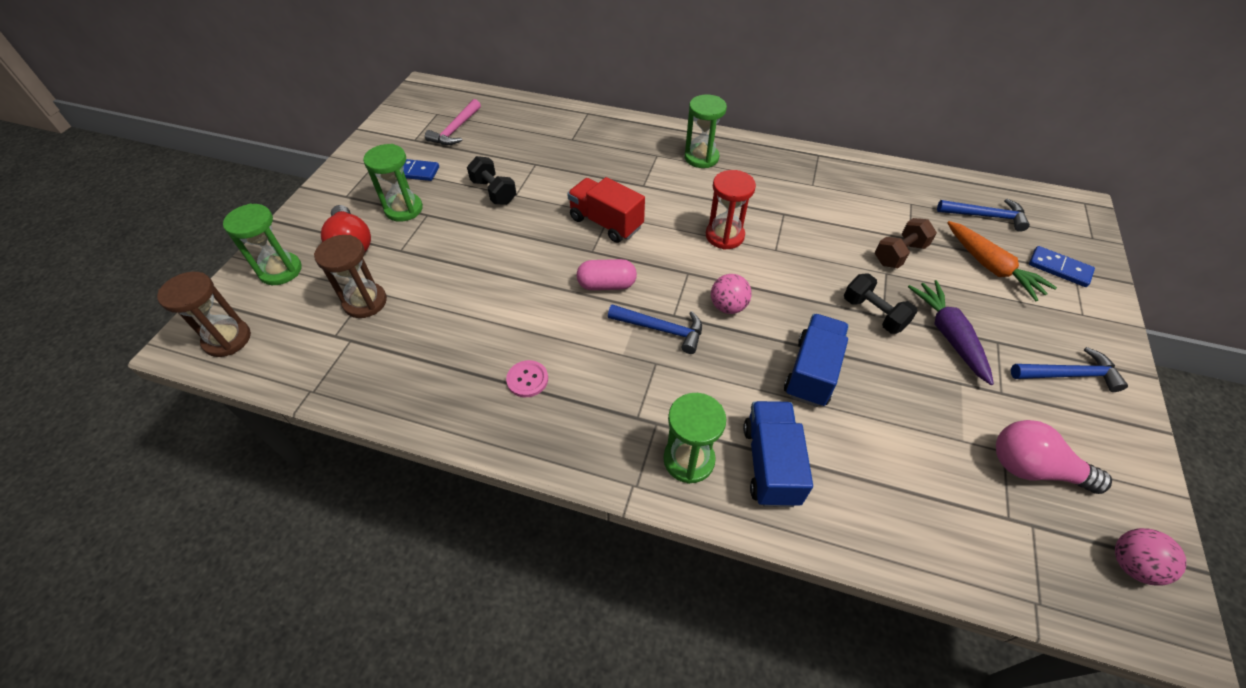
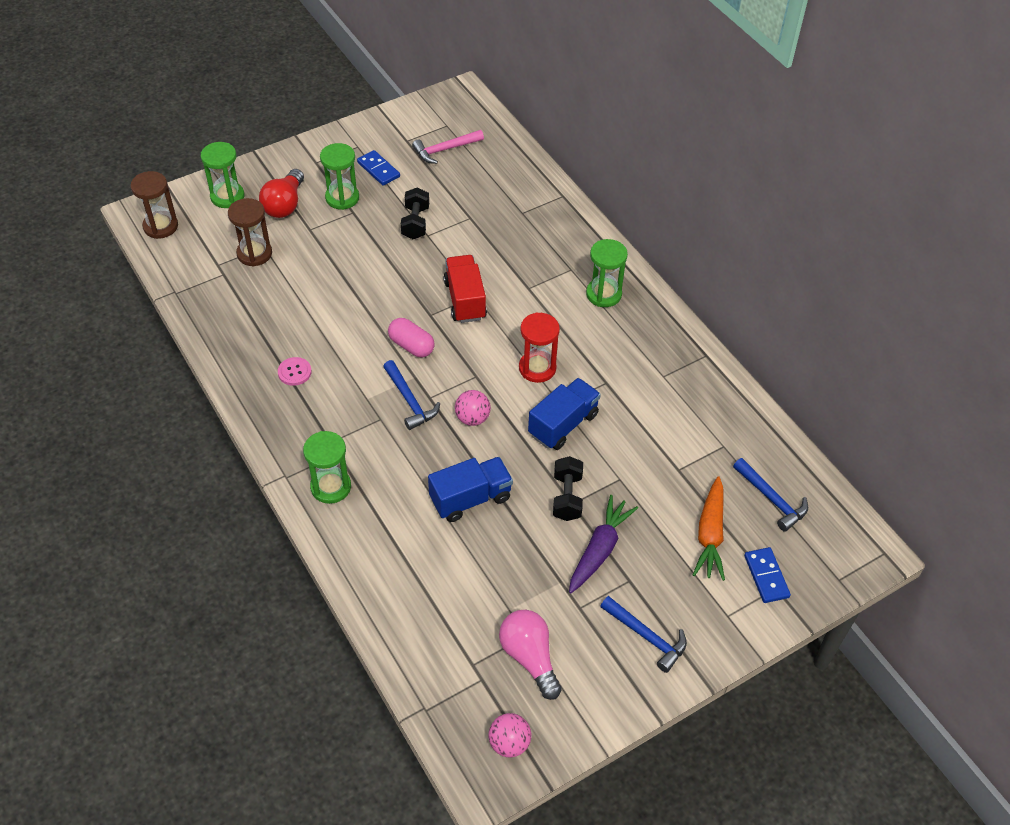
camera: 40 degrees right, 0 degrees up
blue truck [743,401,813,507] -> blue truck moved to [528,378,601,450]
brown dumbbell [875,218,937,268] -> none

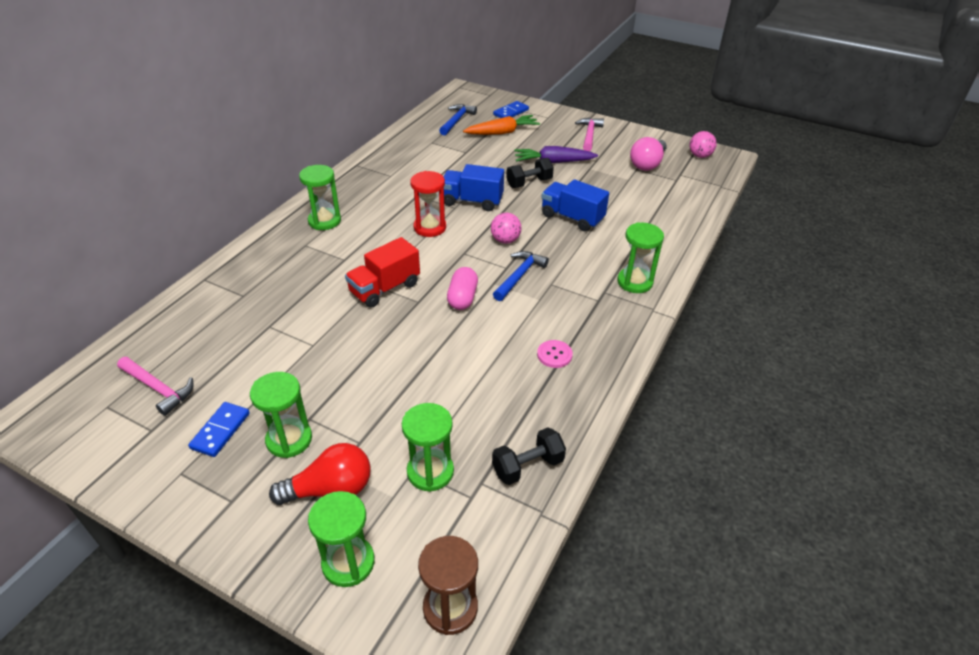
camera: 120 degrees left, 10 degrees down
brown hourglass [228,198,272,267] -> green hourglass [402,403,454,492]
black dumbbell [401,187,429,239] -> black dumbbell moved to [492,427,566,485]
blue hammer [600,596,687,673] -> pink hammer [575,118,604,151]

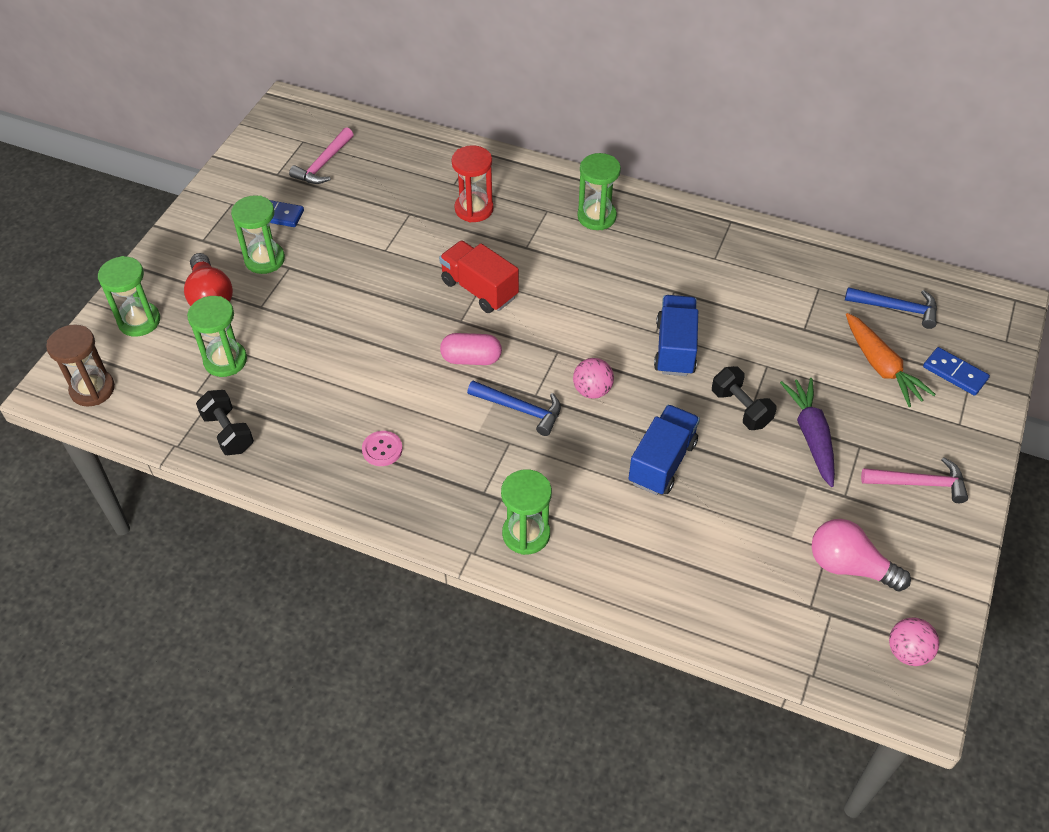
camera: 85 degrees right, 10 degrees up
red hourglass [410,171,446,237] -> red hourglass moved to [452,145,494,222]

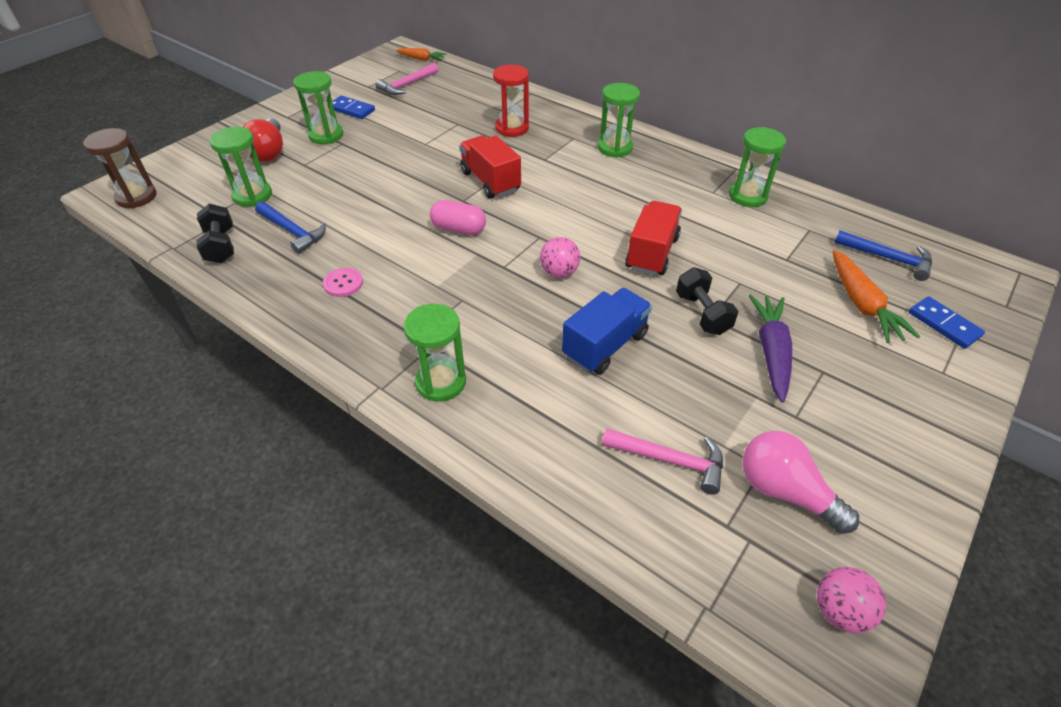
camera: 15 degrees right, 5 degrees down
green hourglass [98,256,160,337] -> green hourglass moved to [729,127,786,207]
blue hammer [467,381,561,436] -> blue hammer moved to [255,201,326,254]
blue truck [654,295,698,376] -> red truck [625,201,682,276]
pink hammer [861,457,968,503] -> pink hammer moved to [602,428,723,495]
none -> orange carrot [396,48,447,61]

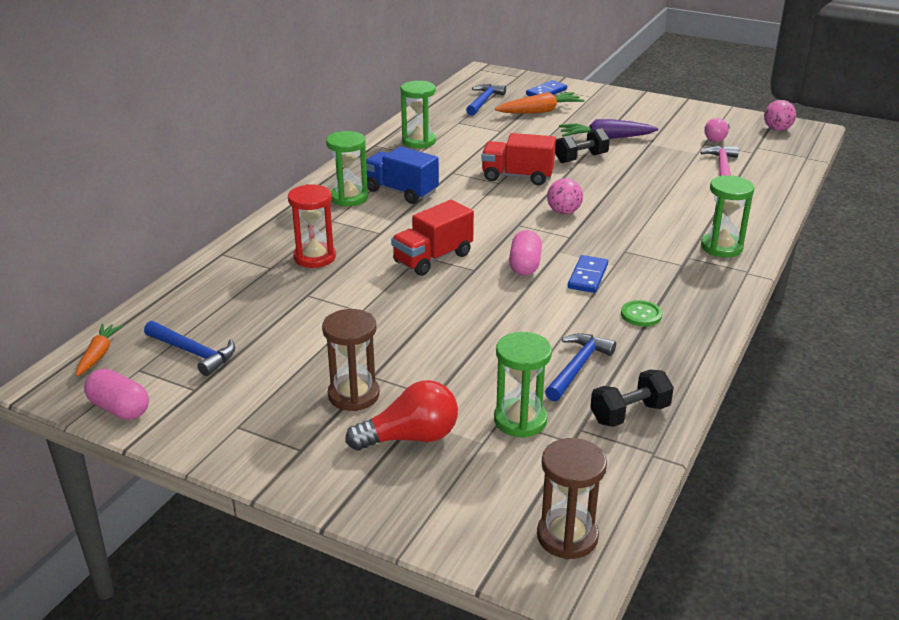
camera: 100 degrees left, 15 degrees down
green hourglass [293,71,343,144] -> brown hourglass [322,309,380,411]
pink button [323,268,363,297] -> green button [621,300,662,327]
blue domino [328,96,375,119] -> blue domino moved to [568,255,608,293]
pink hammer [375,63,439,95] -> blue hammer [144,321,235,376]
blue truck [562,288,652,375] -> blue truck moved to [366,146,439,204]
pink light bulb [743,431,859,534] -> pink light bulb [704,118,730,142], size x0.62
none -> pink capsule [84,369,149,420]

